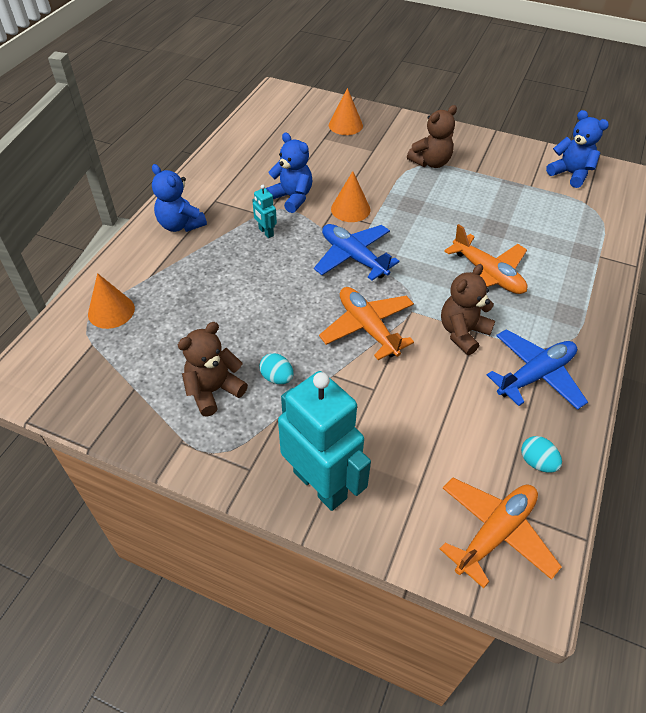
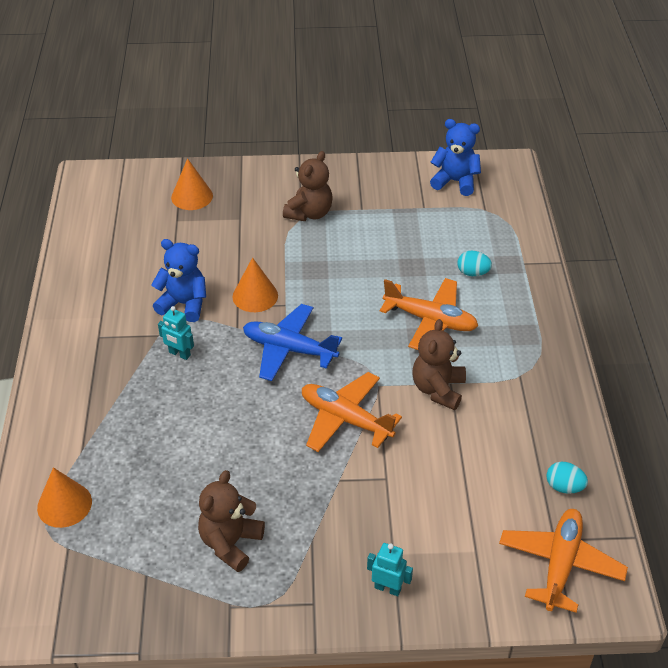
camera: 25 degrees left, 5 degrees down
blue teddy bear [152,164,207,232] -> none
turquoise egg [259,353,294,384] -> turquoise egg moved to [457,251,492,276]
turquoise robot [278,371,371,511] -> turquoise robot [367,543,413,596], size x0.43
blue plane [487,329,588,410] -> none

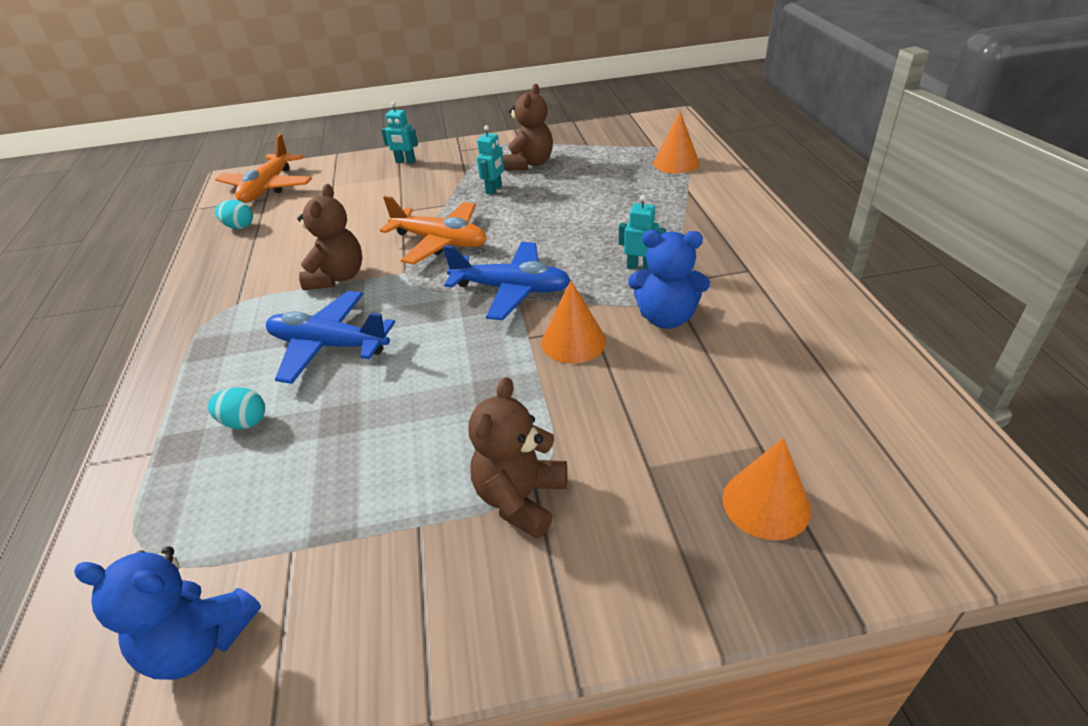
camera: 175 degrees right, 5 degrees down
orange plane [380,278,478,350] -> blue plane [266,291,395,384]
none -> turquoise robot [477,125,504,195]

